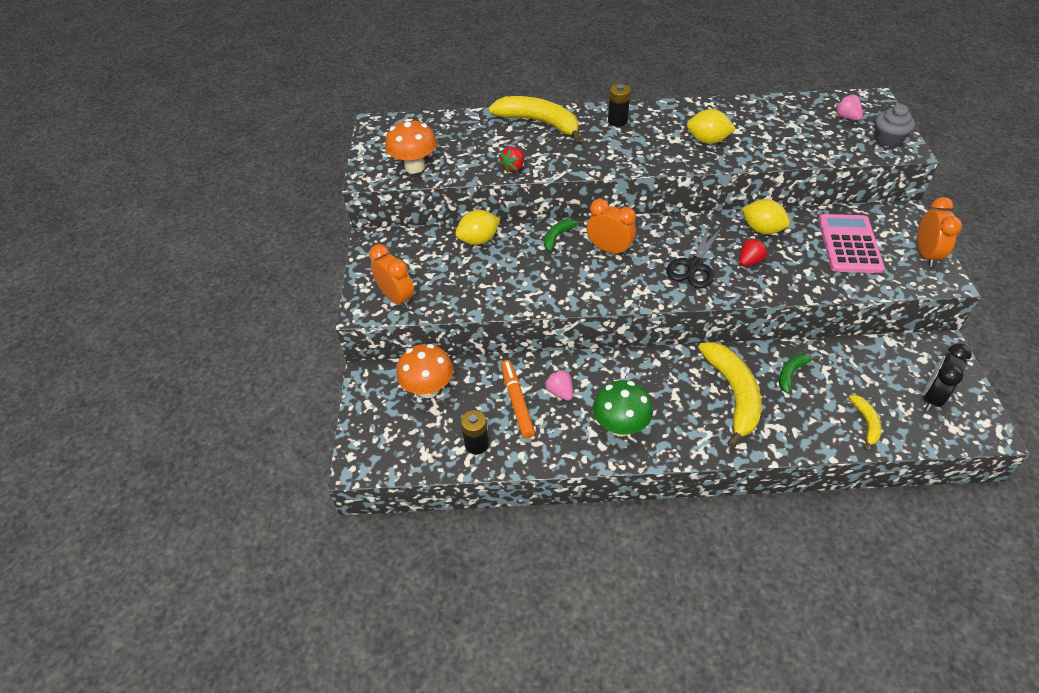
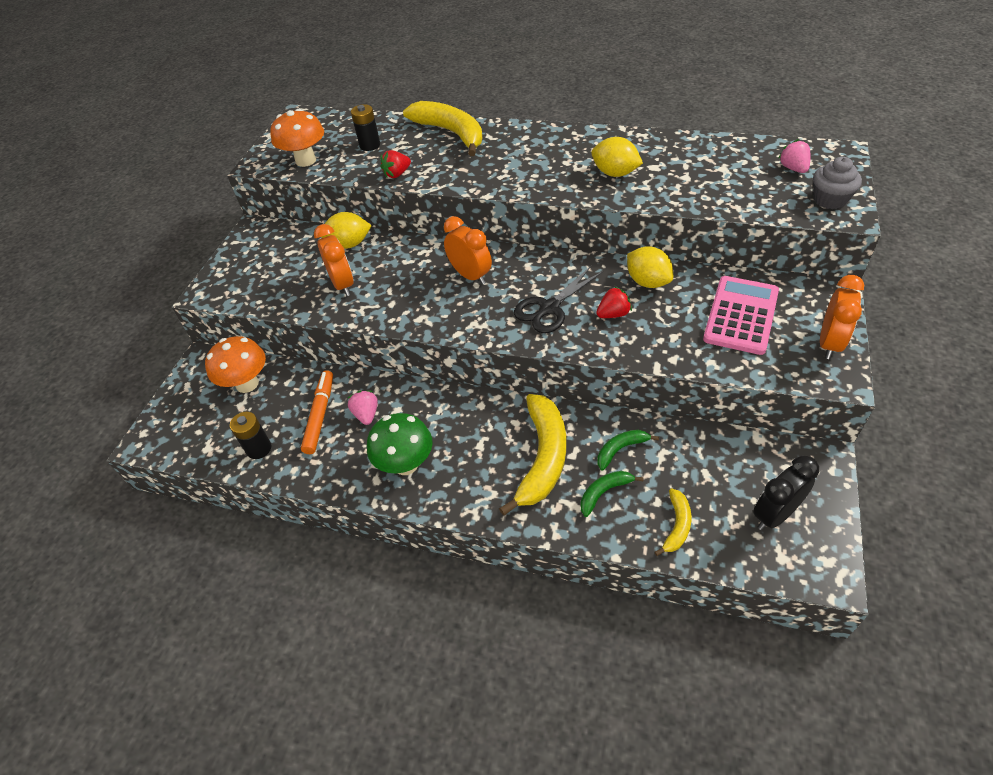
camera: 20 degrees right, 0 degrees up
orange clock [369,244,414,309] -> orange clock moved to [314,224,353,296]
green banana [544,219,584,252] -> green banana moved to [581,471,644,517]
black battery [608,84,631,127] -> black battery moved to [351,104,380,151]

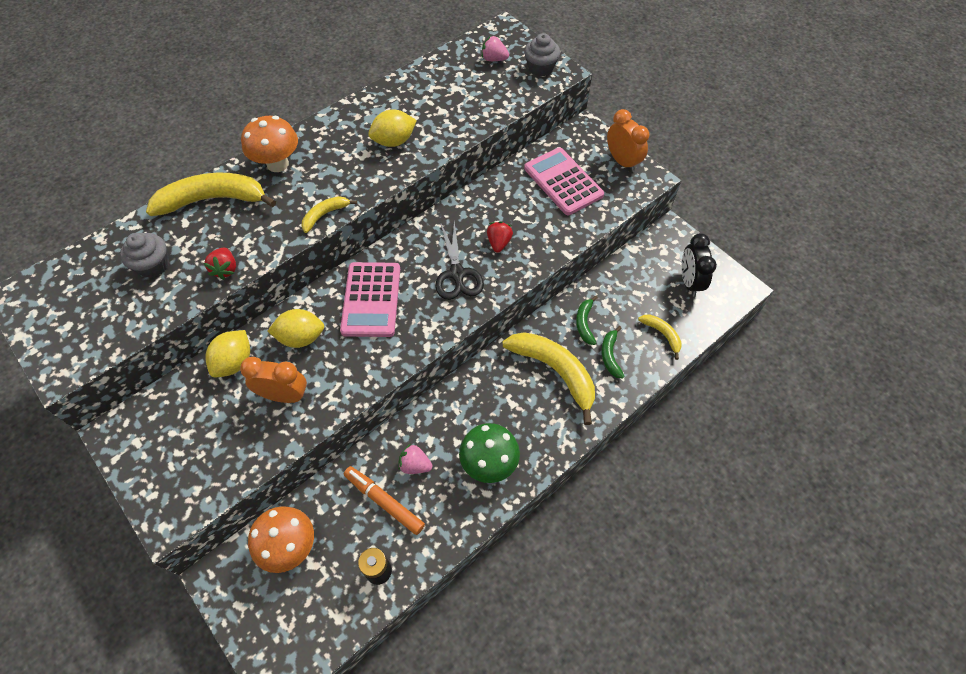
camera: 60 degrees left, 10 degrees up
orange mushroom [270,109,324,167] -> orange mushroom moved to [241,116,298,172]
black battery [351,104,380,151] -> grey cupcake [120,233,169,278]
orange clock [444,216,492,285] -> pink calculator [340,262,400,337]
yellow lemon [627,246,673,288] -> yellow lemon moved to [268,309,324,348]
none -> yellow banana [302,196,357,233]

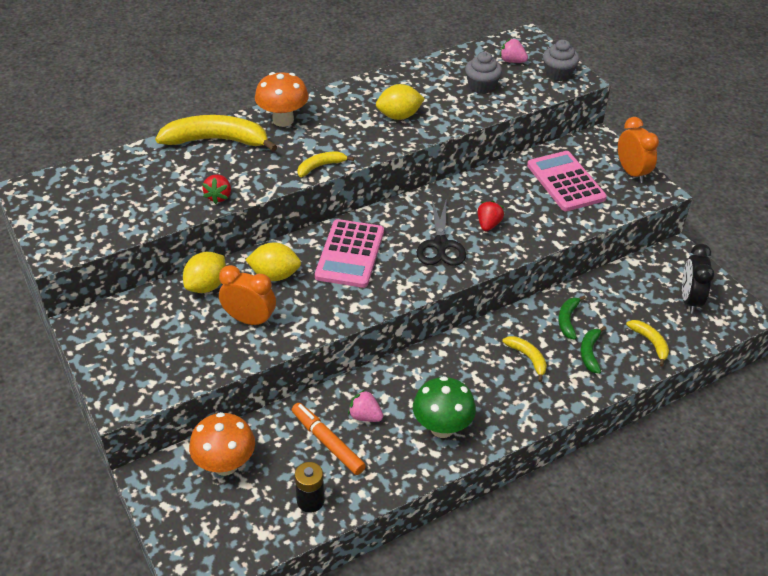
camera: 10 degrees right, 15 degrees down
grey cupcake [120,233,169,278] -> grey cupcake moved to [465,52,502,94]
yellow banana [502,332,595,425] -> yellow banana [502,336,547,382], size x0.49

